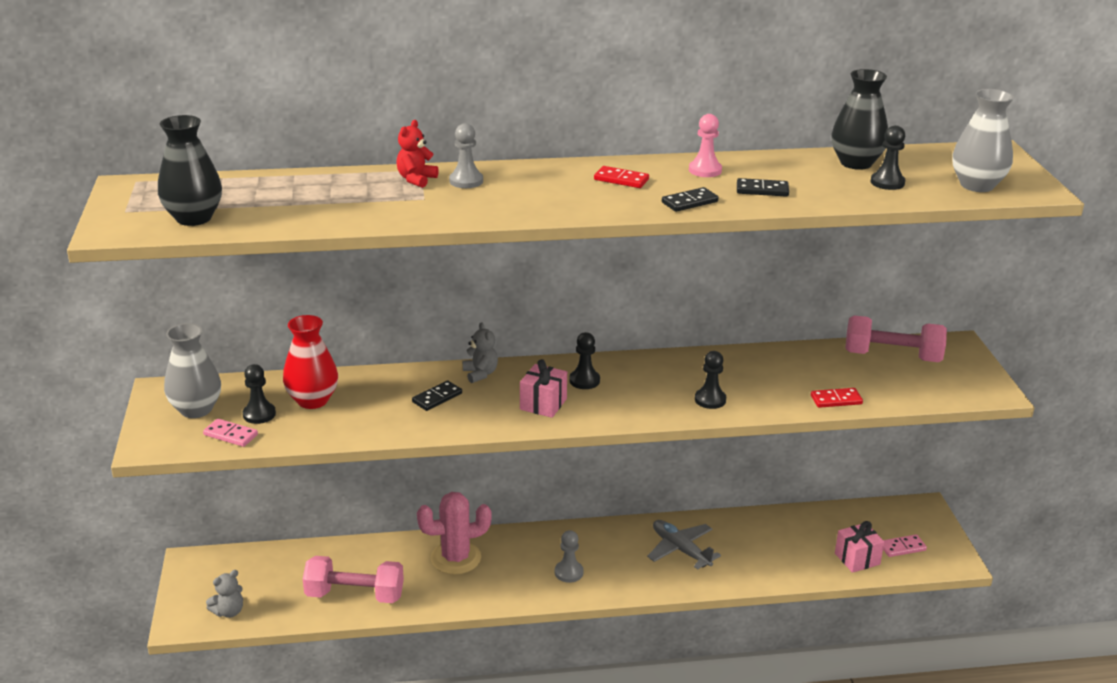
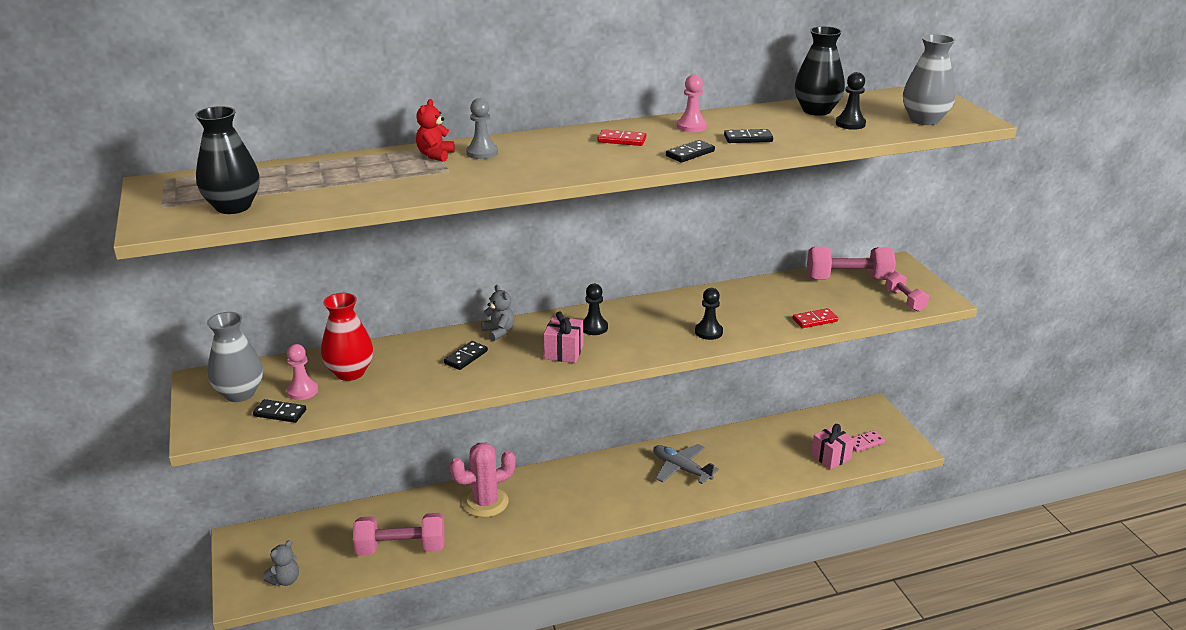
camera: 10 degrees left, 0 degrees up
pink domino [203,419,258,447] -> black domino [253,399,306,423]
black pawn [243,364,276,424] -> pink pawn [287,344,318,400]
grey pawn [555,530,583,583] -> none
none -> pink dumbbell [885,271,929,311]

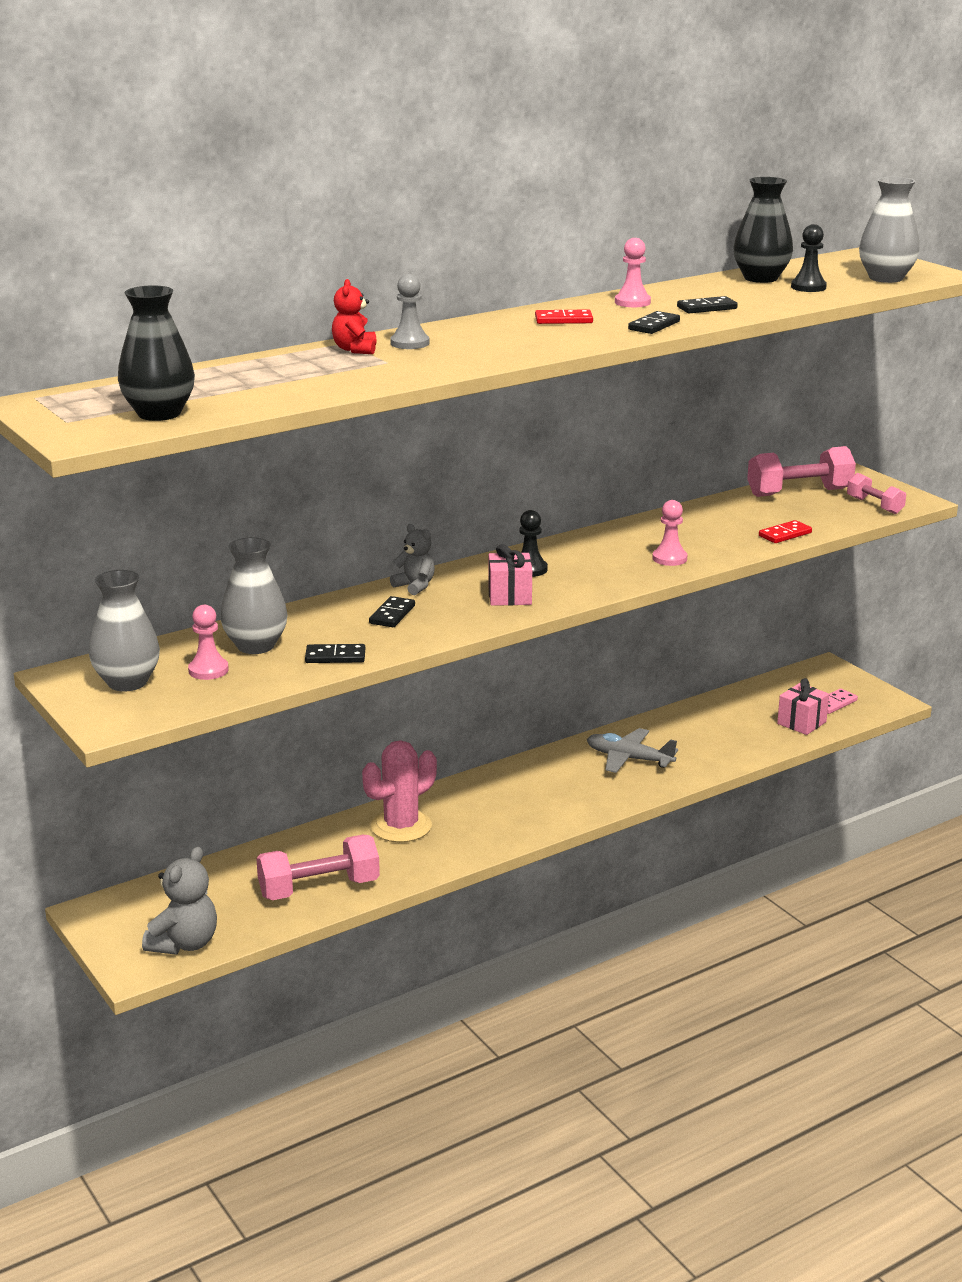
camera: 15 degrees left, 5 degrees down
black domino [253,399,306,423] -> black domino moved to [305,644,365,663]
grey teddy bear [264,540,299,586] -> grey teddy bear [142,847,217,955], size x1.58
red vase [321,293,373,381] -> grey vase [221,537,288,654]
black pawn [695,288,723,340] -> pink pawn [652,500,687,566]

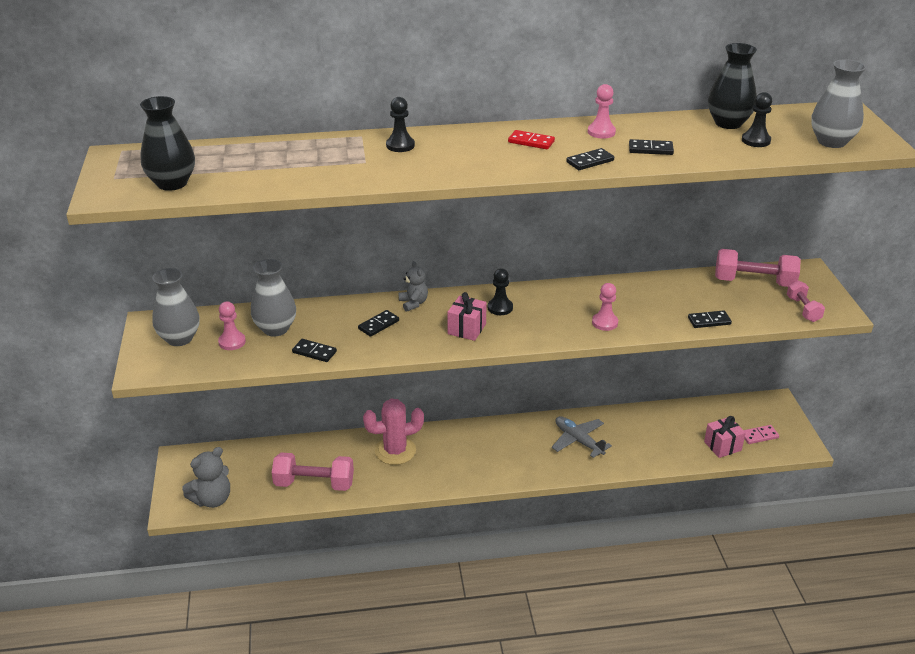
camera: 25 degrees right, 10 degrees up
red teddy bear [332,279,376,354] -> none
grey pawn [390,274,429,349] -> black pawn [386,97,415,152]
red domino [759,520,812,543] -> black domino [688,310,732,328]

